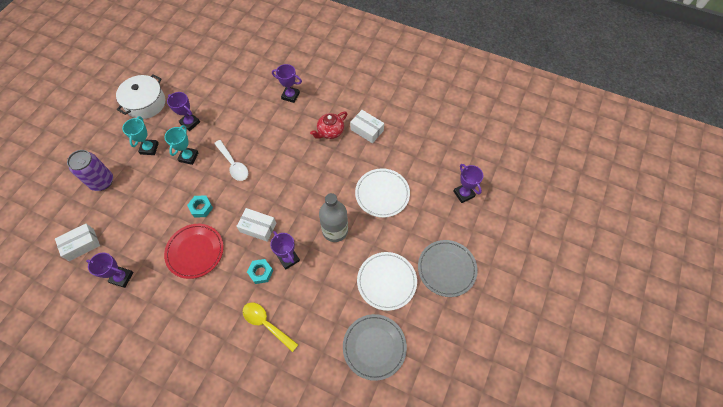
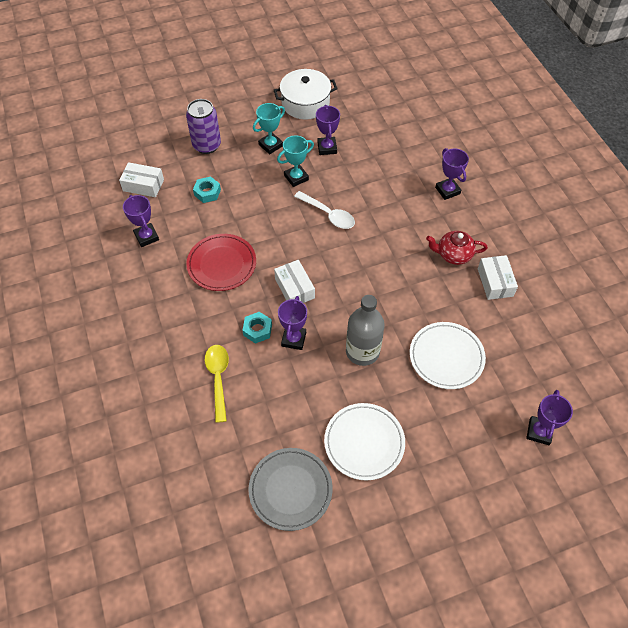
camera: 45 degrees right, 5 degrees down
turquoise nut [187,196,213,218] -> turquoise nut moved to [193,177,221,203]
white spoon [214,140,248,181] -> white spoon turned 60 degrees counterclockwise [294,191,355,229]
grey plate [418,240,478,297] -> none

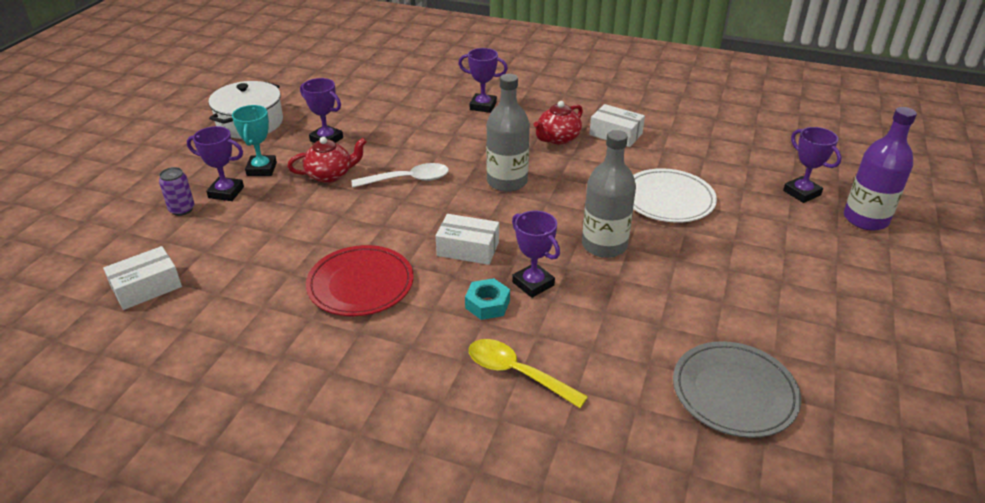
camera: 50 degrees left, 20 degrees down
purple trophy [123,195,159,247] -> purple trophy moved to [187,126,244,201]
purple can [186,99,221,154] -> purple can [159,167,194,216], size x0.58
turquoise nut [193,177,221,203] -> none
turquoise trophy [277,135,314,187] -> red teapot [287,137,367,183]
white plate [324,403,405,481] -> none
none -> grey bottle [486,74,530,192]
none -> purple bottle [844,107,917,231]

